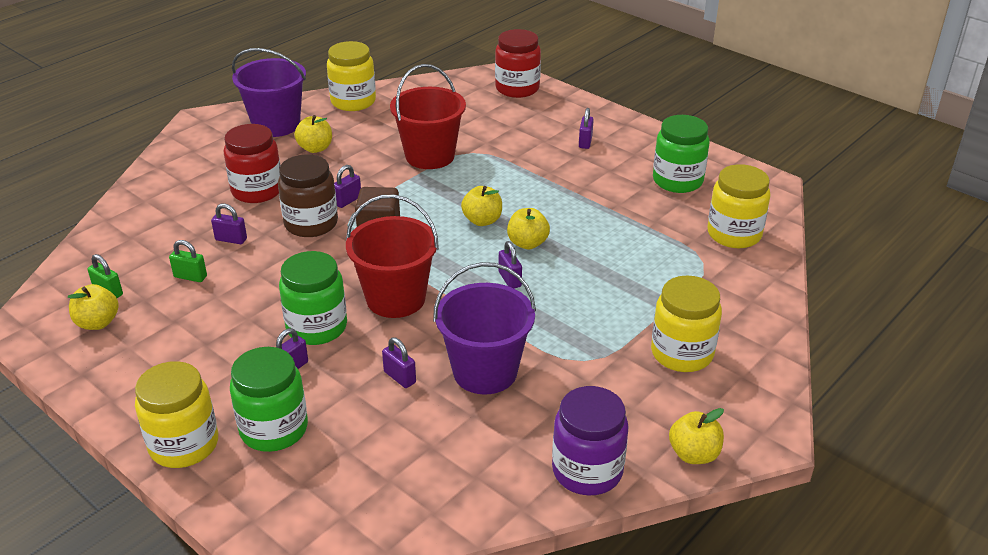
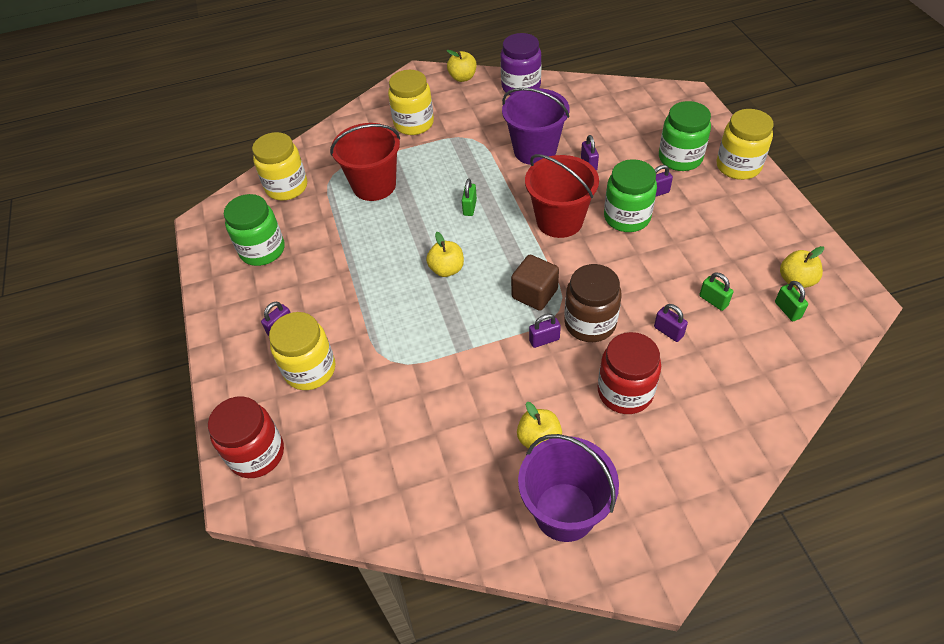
camera: 145 degrees left, 15 degrees up
yellow jar [327,41,376,111] -> yellow jar moved to [269,312,335,390]
red bucket [390,64,466,169] -> red bucket moved to [330,123,400,201]
purple padlock [499,241,522,288] -> green padlock [462,178,477,216]
yellow apple [507,208,550,249] -> none

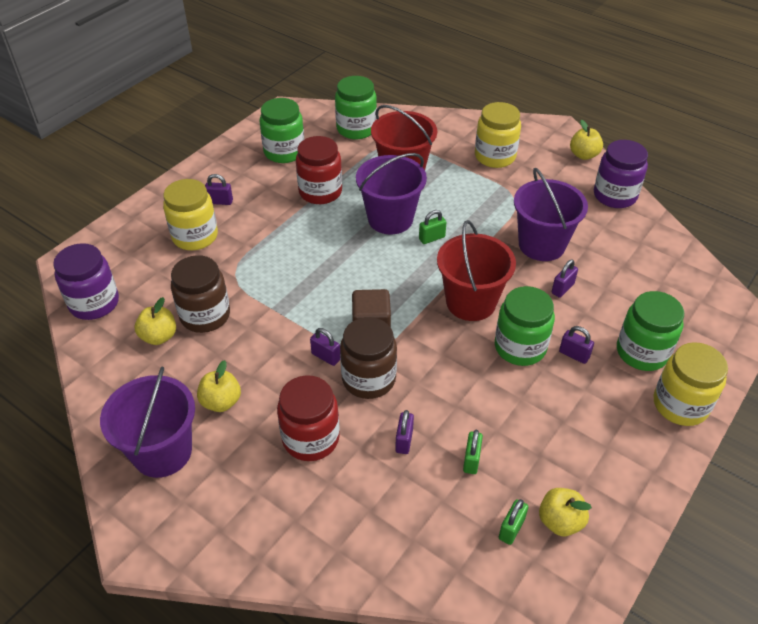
camera: 50 degrees right, 5 degrees down
red jar [208,396,284,478] -> red jar moved to [296,136,342,204]
yellow jar [252,132,307,201] -> green jar [335,76,377,139]
yellow apple [426,232,464,277] -> yellow apple moved to [135,297,176,345]
none -> purple jar [53,243,119,320]
none -> brown jar [171,255,230,333]
none -> purple bucket [356,153,427,234]

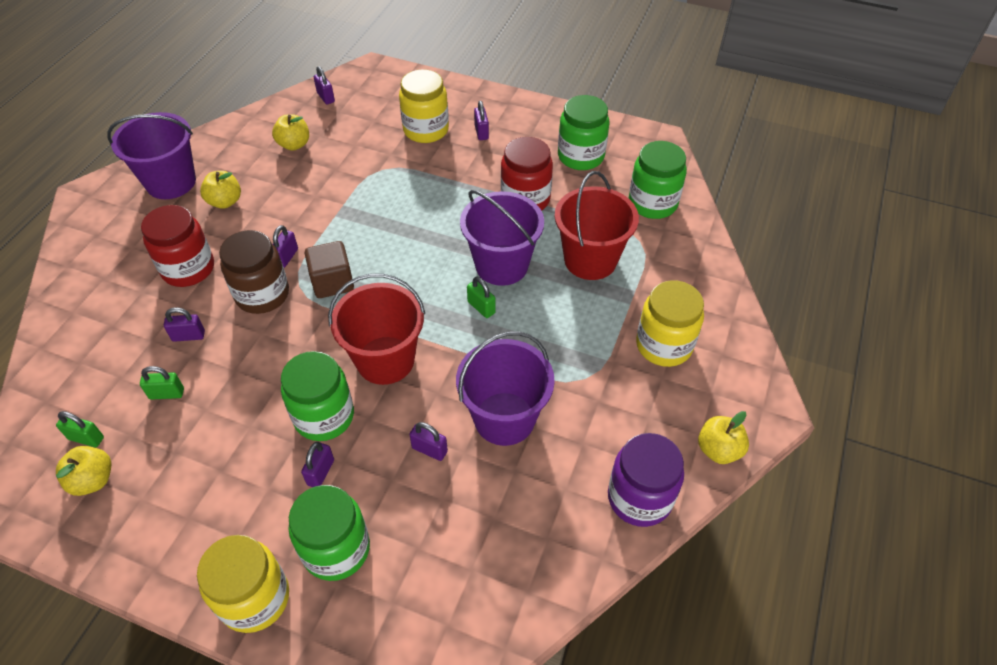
camera: 75 degrees right, 5 degrees up
purple jar [53,243,119,320] -> purple padlock [314,66,335,105]
brown jar [171,255,230,333] -> none

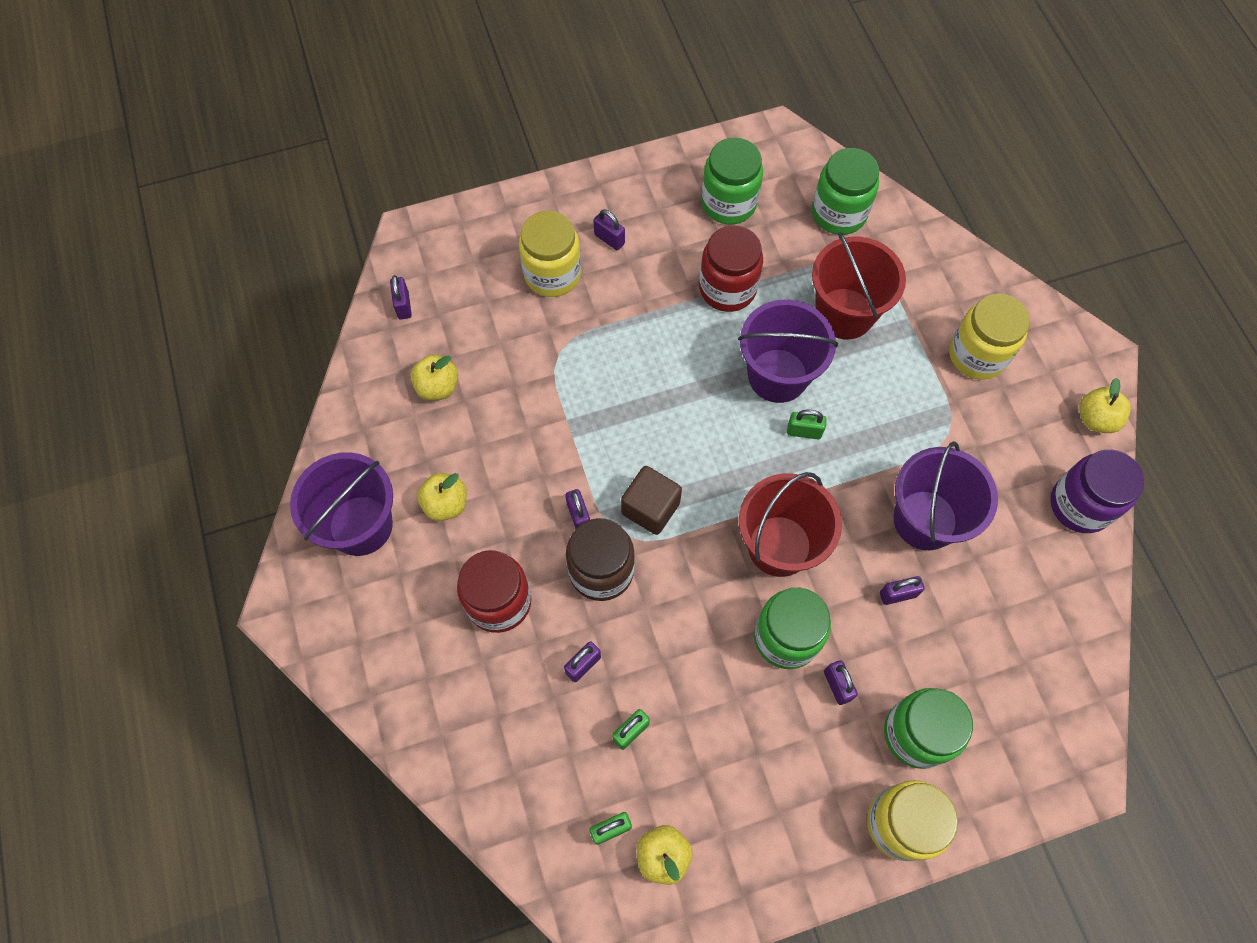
camera: 40 degrees left, 15 degrees up
purple padlock [314,66,335,105] -> purple padlock turned 60 degrees clockwise [390,275,412,320]

